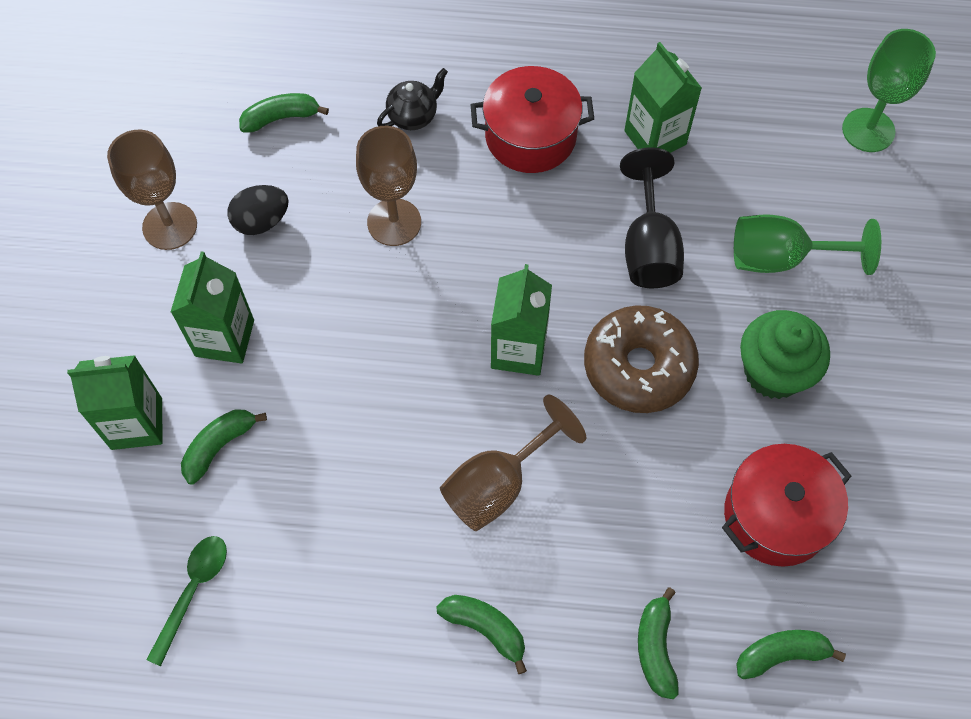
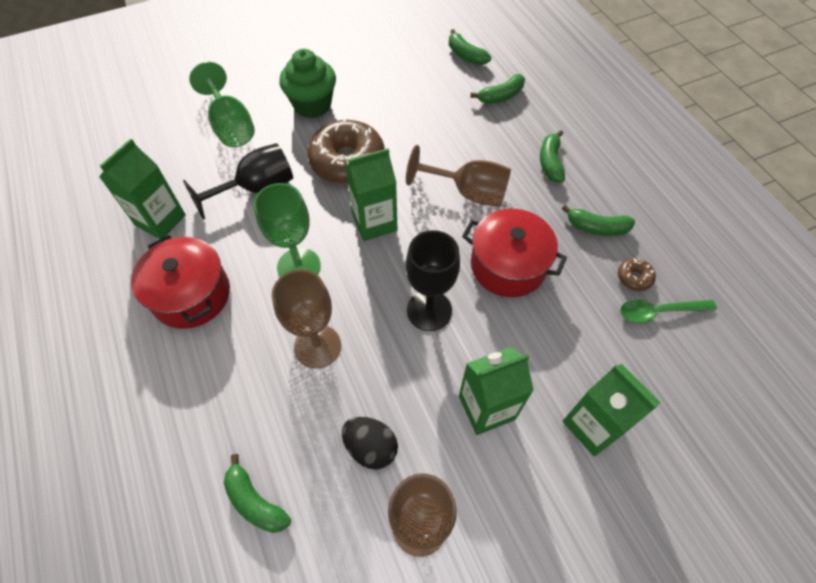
camera: 120 degrees left, 5 degrees down
green banana [181,409,267,484] -> green banana moved to [562,205,635,236]
black teapot [377,68,448,130] -> none
red pot [722,444,851,567] -> red pot moved to [462,209,567,297]
green goblet [842,29,936,152] -> green goblet moved to [254,183,321,277]
none -> black goblet [406,230,460,331]
none -> brown donut [618,258,656,291]

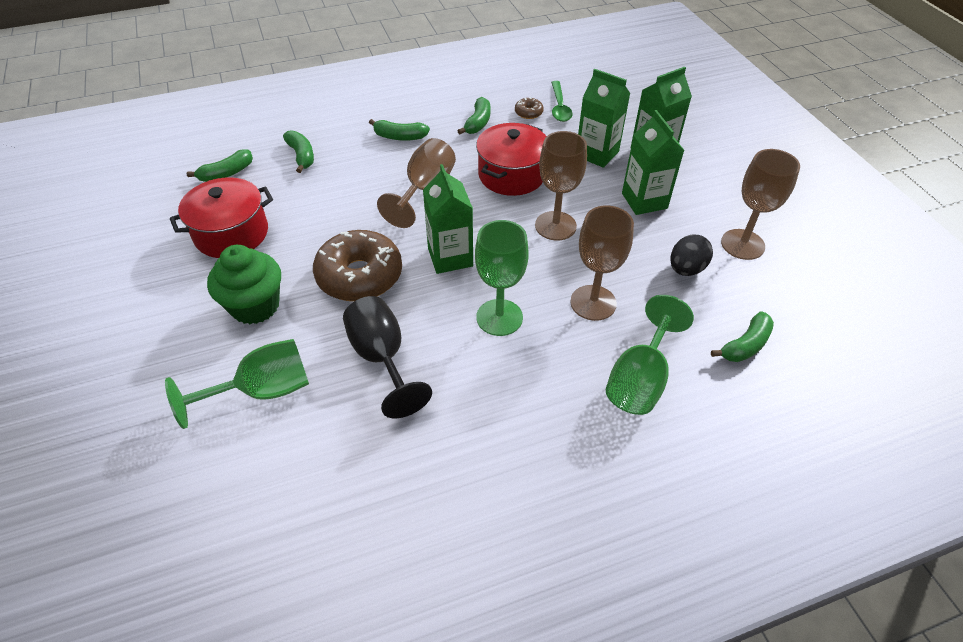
camera: 85 degrees left, 10 degrees down
green carton [99,138,186,239] -> green carton moved to [578,69,630,168]
red pot [131,235,230,329] -> red pot moved to [170,177,273,258]
black goblet [406,230,460,331] -> brown goblet [535,131,587,240]
none -> green goblet [606,295,694,415]

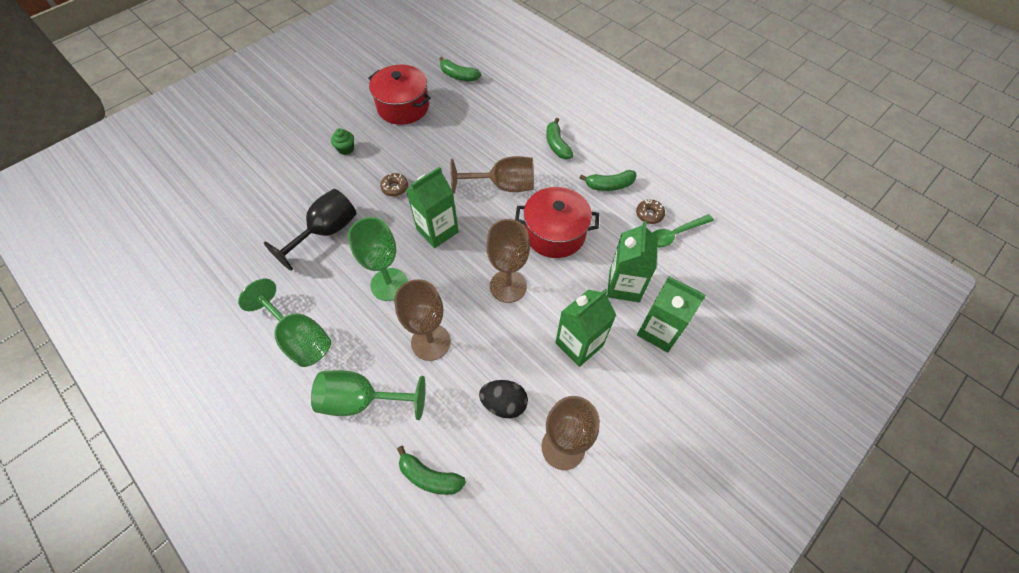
camera: 65 degrees right, 10 degrees up
green goblet [165,339,309,429] -> green goblet moved to [238,279,331,367]
green cupcake [207,245,281,324] -> green cupcake [331,128,354,155], size x0.48
green banana [283,130,314,173] -> none
brown donut [313,230,402,301] -> brown donut [380,173,408,196], size x0.42

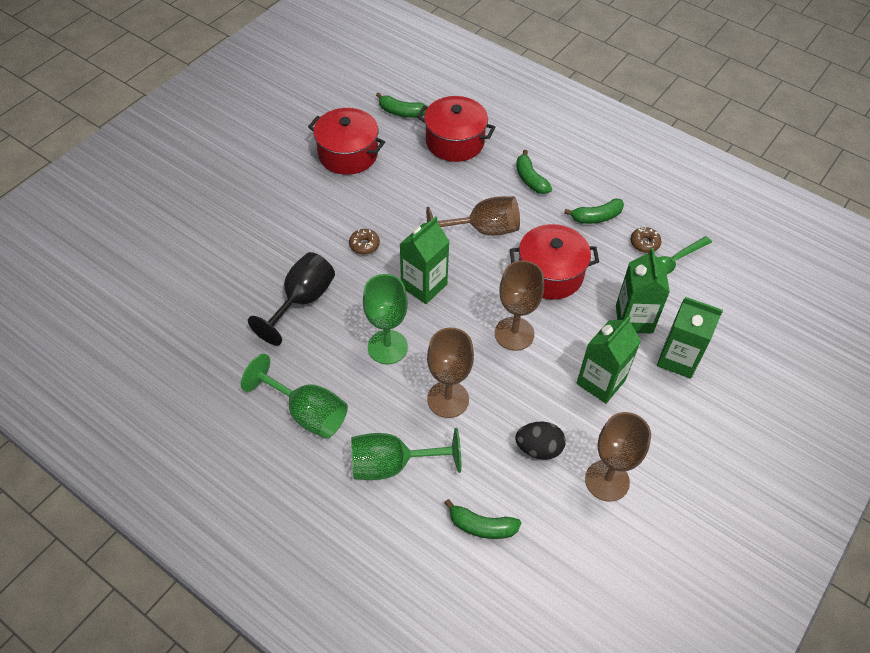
camera: 10 degrees left, 5 degrees down
green cupcake [331,128,354,155] -> none
none -> red pot [417,96,496,162]

